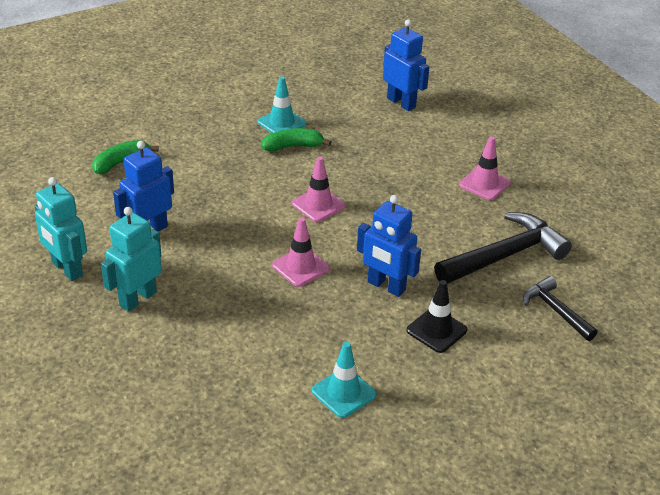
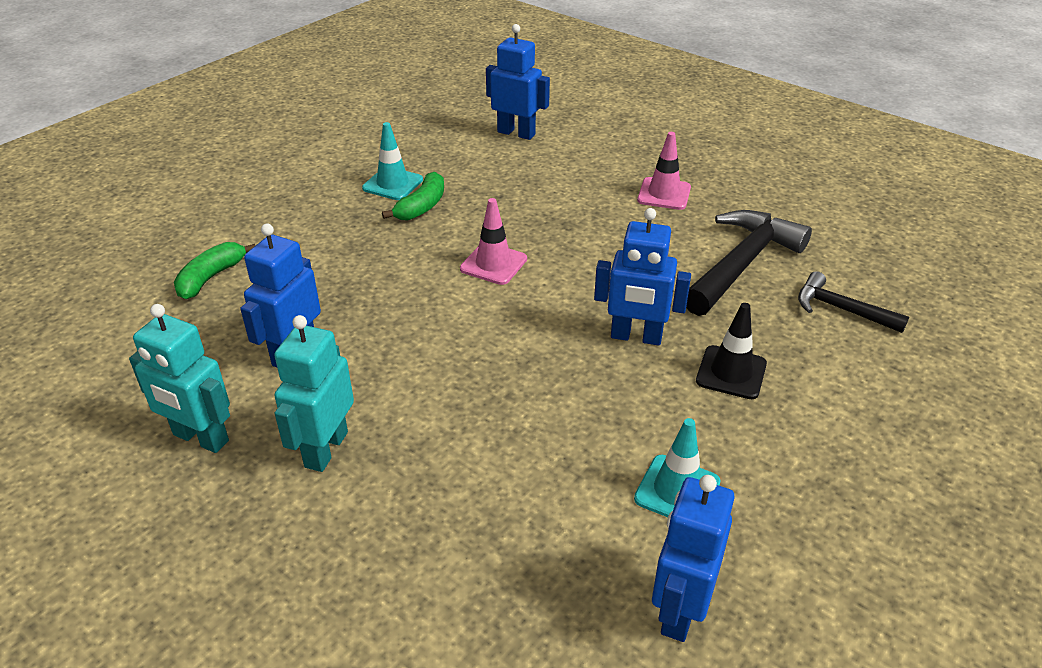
camera: 20 degrees left, 0 degrees up
green banana [262,128,331,152] -> green banana turned 150 degrees clockwise [382,172,444,220]
pink traffic cone [272,217,330,287] -> none
none -> blue robot [652,475,735,642]

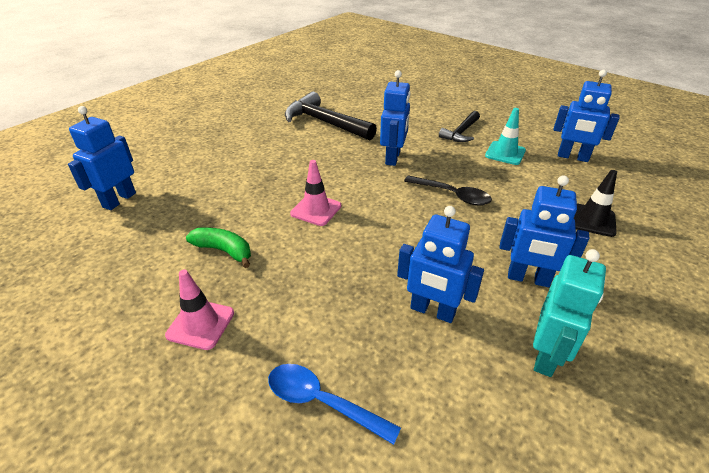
camera: 90 degrees left, 0 degrees up
green banana [174,242,255,299] -> blue spoon [268,364,401,445]
turquoise robot [274,315,354,472] -> blue robot [500,175,590,287]
turquoise traffic cone [362,122,423,200] -> none
pink traffic cone [637,132,691,210] -> pink traffic cone moved to [165,269,234,350]
black traffic cone [696,303,767,399] -> black traffic cone moved to [574,170,617,237]
black hammer [798,271,909,333] -> black hammer moved to [439,111,480,142]
none -> black spoon [404,175,492,206]

